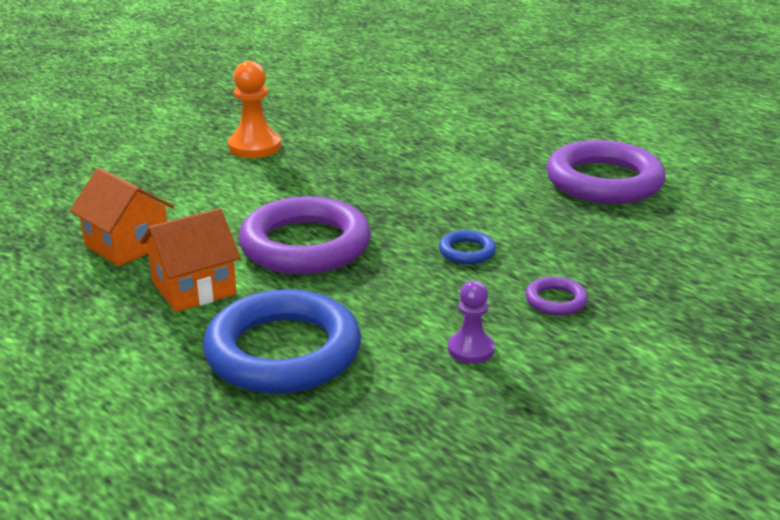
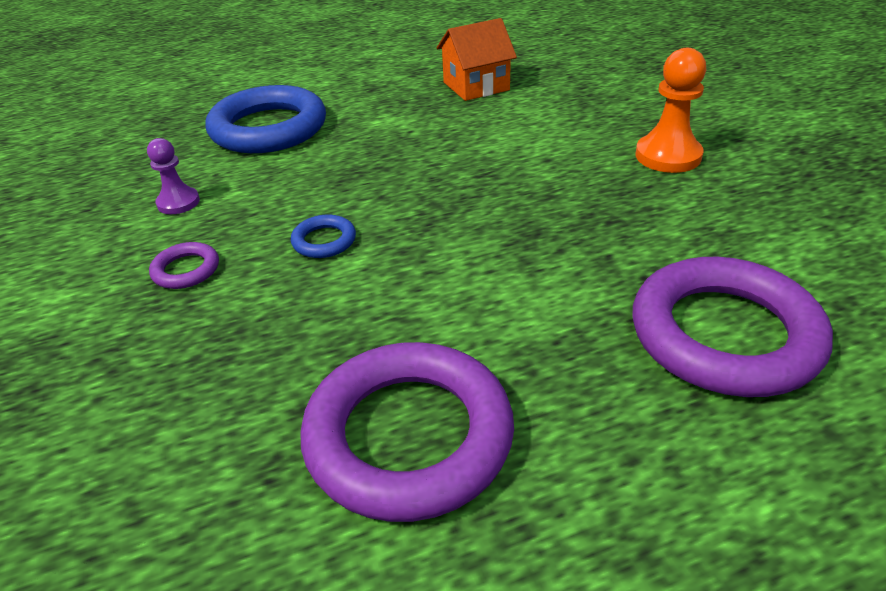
camera: 115 degrees right, 10 degrees up
orange house [140,208,241,312] -> none
purple ring [238,196,371,274] -> purple ring moved to [633,257,833,397]

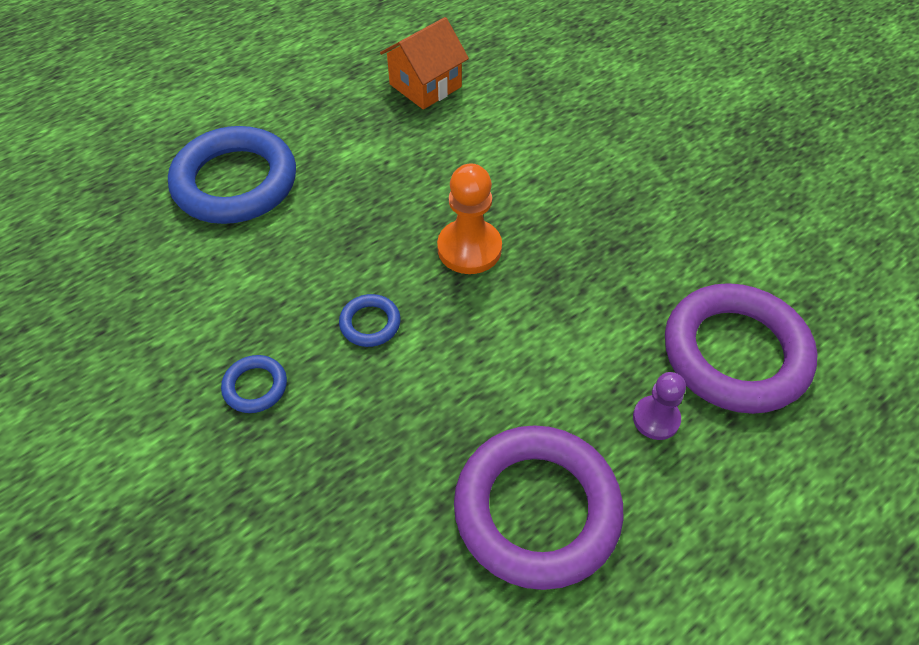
camera: 20 degrees left, 15 degrees up
purple pawn [147,138,200,214] -> purple pawn moved to [633,372,686,440]
purple ring [149,242,219,289] -> blue ring [221,355,287,413]
orange pawn [635,48,706,173] -> orange pawn moved to [437,163,502,274]

